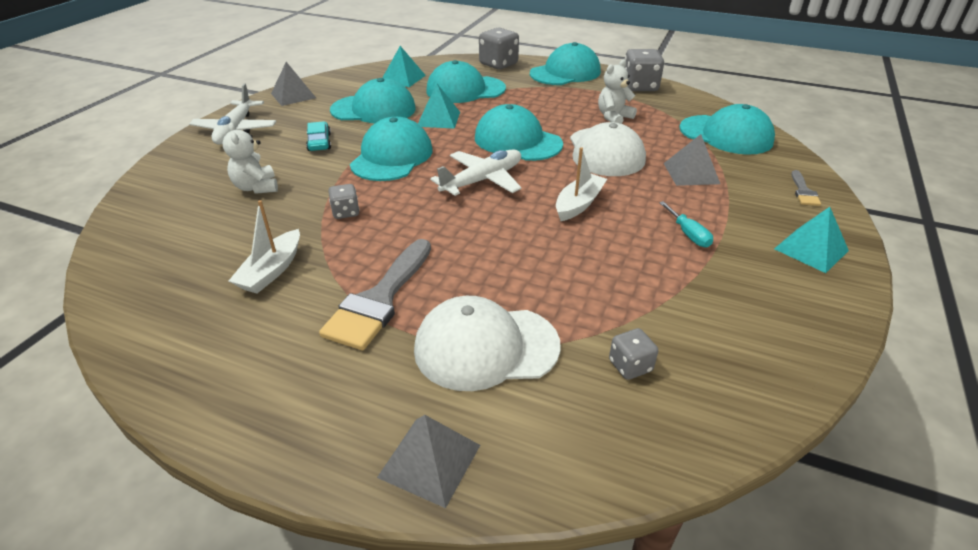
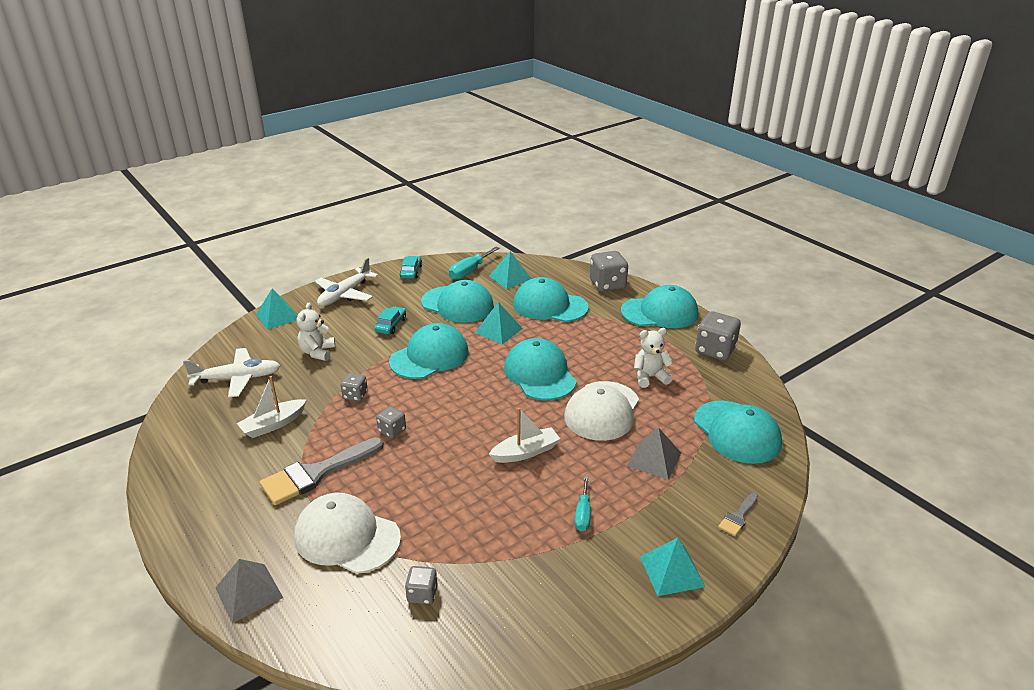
camera: 30 degrees right, 5 degrees down
grey pyramid [271,62,316,106] -> turquoise car [400,256,422,279]
white plane [430,149,522,196] -> white plane moved to [183,348,280,398]
none -> turquoise pyramid [256,288,297,330]
none -> grey dice [376,406,406,438]
none -> turquoise screwdriver [449,247,500,280]

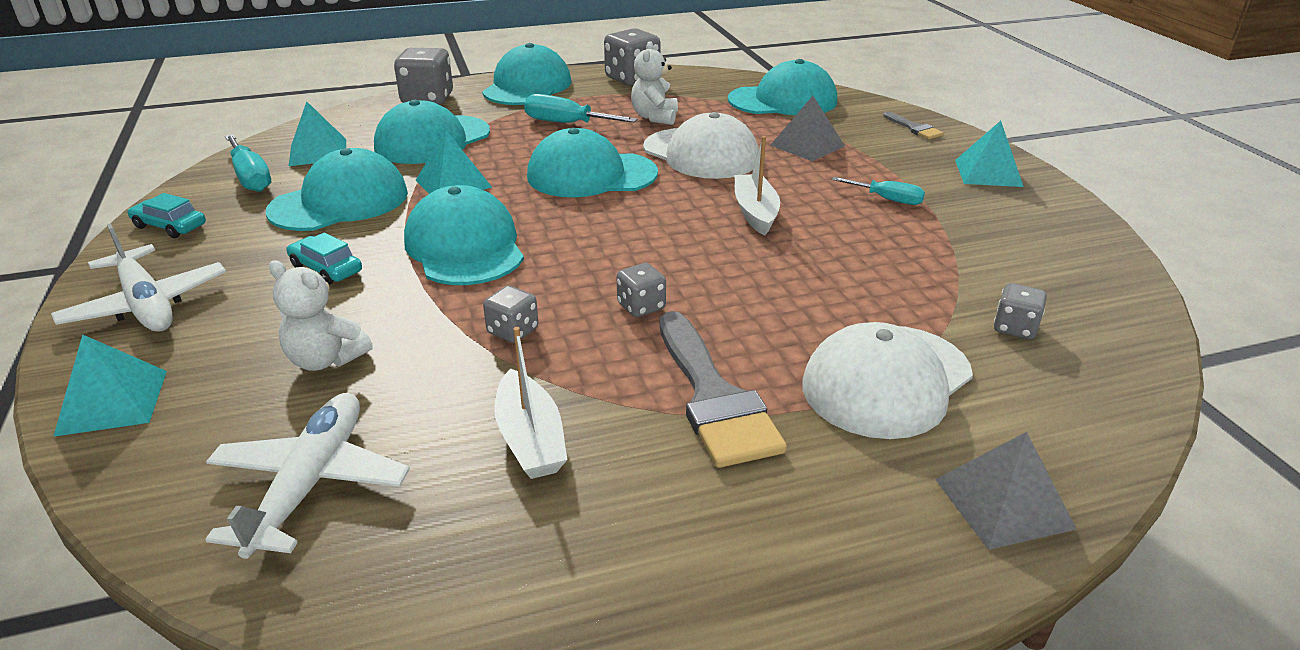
camera: 70 degrees left, 0 degrees up
none -> turquoise screwdriver [524,94,637,123]

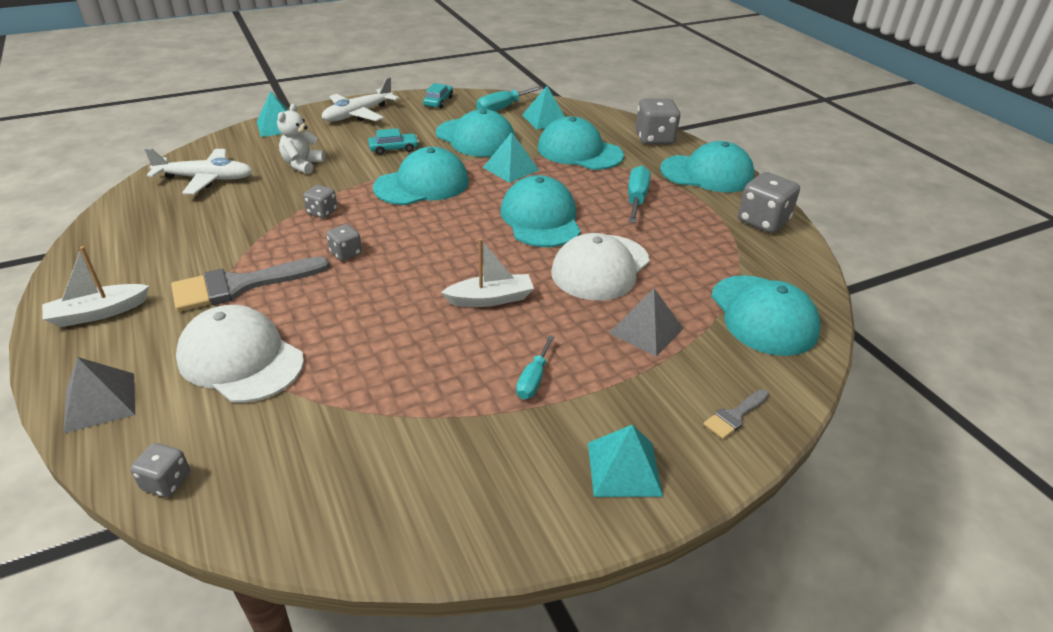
camera: 80 degrees right, 5 degrees up
turquoise car [286,232,362,285] -> turquoise car turned 45 degrees clockwise [368,128,419,155]
white boat [494,327,567,479] -> white boat moved to [42,246,149,327]
white teddy bear [631,41,678,125] -> none
grey dice [994,283,1047,339] -> grey dice moved to [130,443,190,497]

